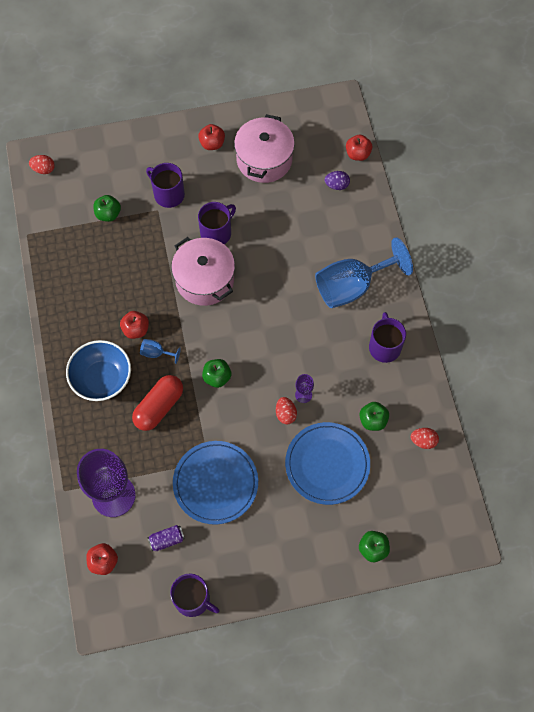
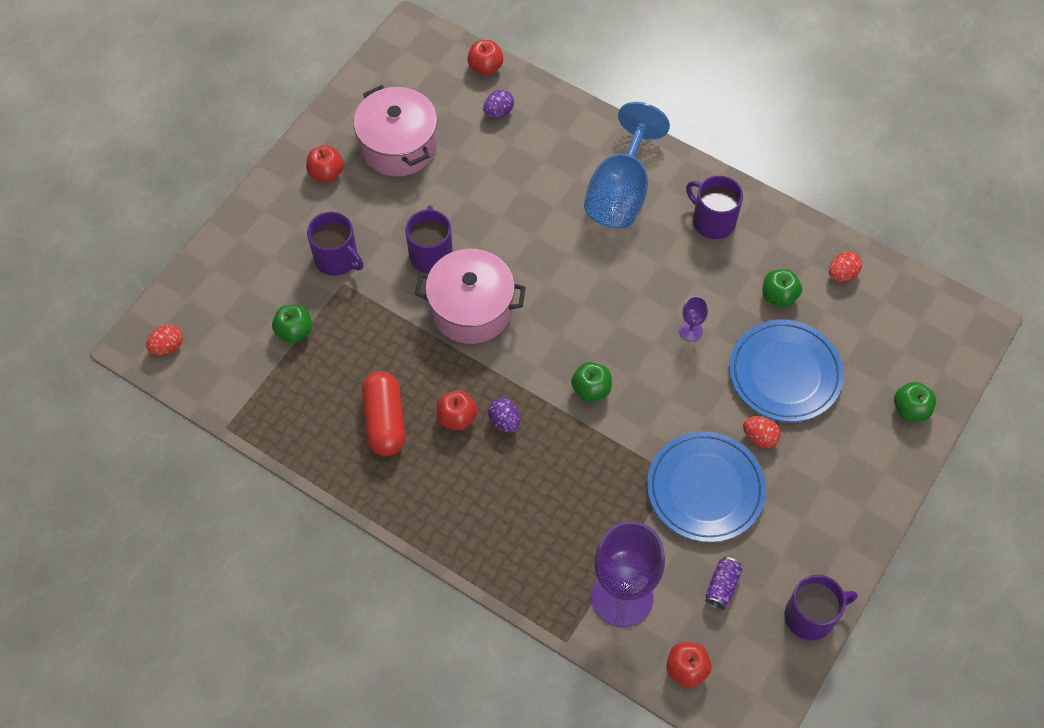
camera: 45 degrees left, 5 degrees down
blue bowl [66,340,131,401] -> none
red capsule [132,375,183,431] -> red capsule moved to [362,371,405,456]
blue goblet [140,339,181,364] -> purple egg [488,398,520,433]
purple mug [146,163,185,208] -> purple mug turned 135 degrees counterclockwise [307,212,364,276]
red egg [276,397,297,424] -> red egg moved to [743,416,781,448]

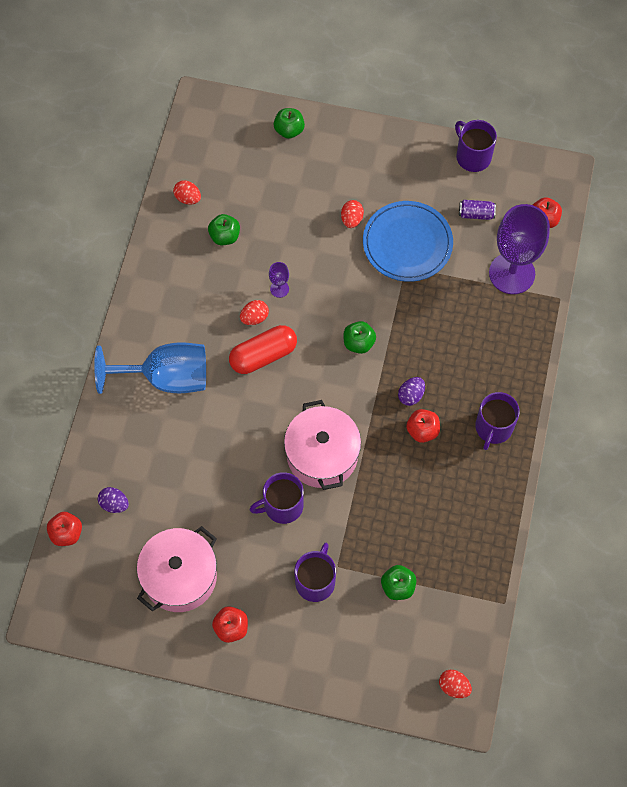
camera: 110 degrees left, 5 degrees up
red capsule [362,371,405,456] -> red capsule moved to [229,325,297,374]
purple mug [686,176,743,239] -> purple mug moved to [475,392,520,450]
blue plate [729,320,844,422] -> none
none -> red egg [240,300,269,325]

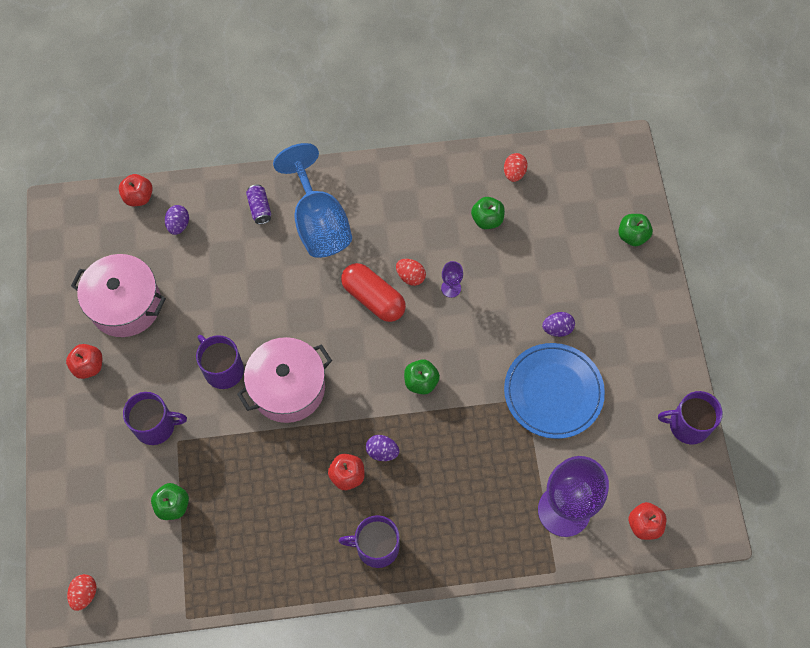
camera: 70 degrees right, 0 degrees up
red egg [341,200,364,228] -> purple egg [542,312,575,337]
purple mug [455,120,497,172] -> purple mug turned 120 degrees counterclockwise [658,391,723,445]
purple can [459,200,496,220] -> purple can moved to [246,184,271,224]

